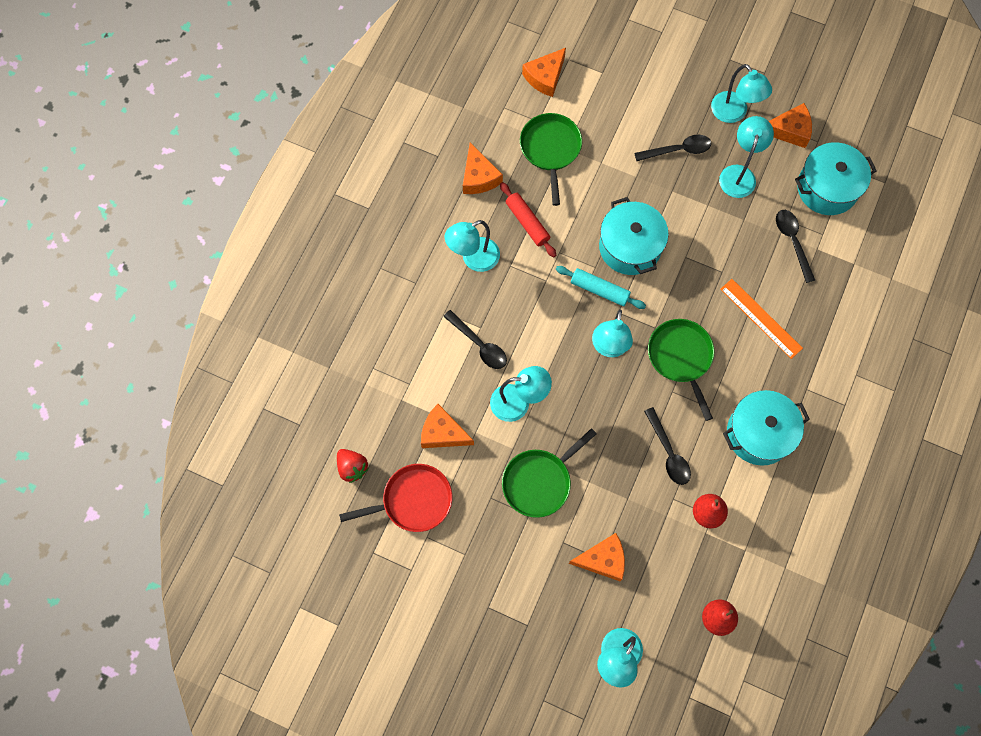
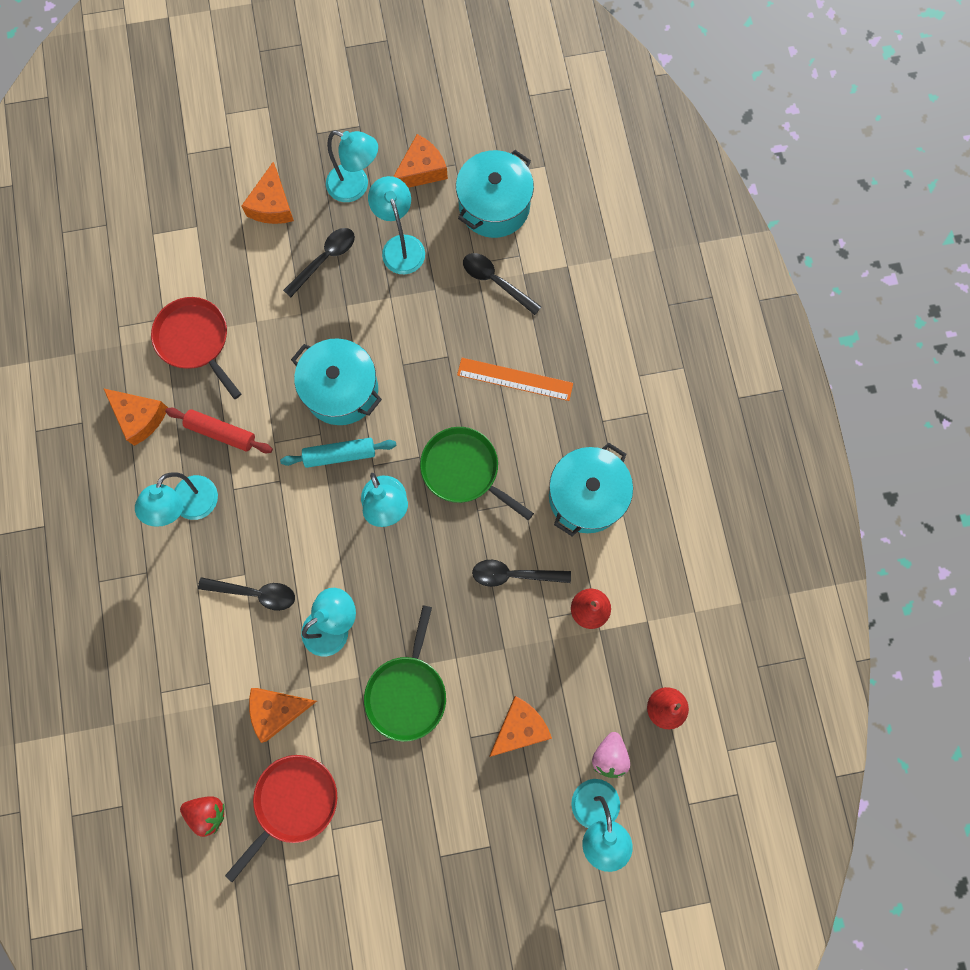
camera: 35 degrees left, 5 degrees up
green pan [520,113,582,206] -> red pan [151,297,241,399]
orange cheese [522,48,566,97] -> orange cheese moved to [242,162,294,224]
black spoon [644,407,691,485] -> black spoon turned 150 degrees clockwise [472,560,571,587]
none -> pink strawberry [592,732,630,778]

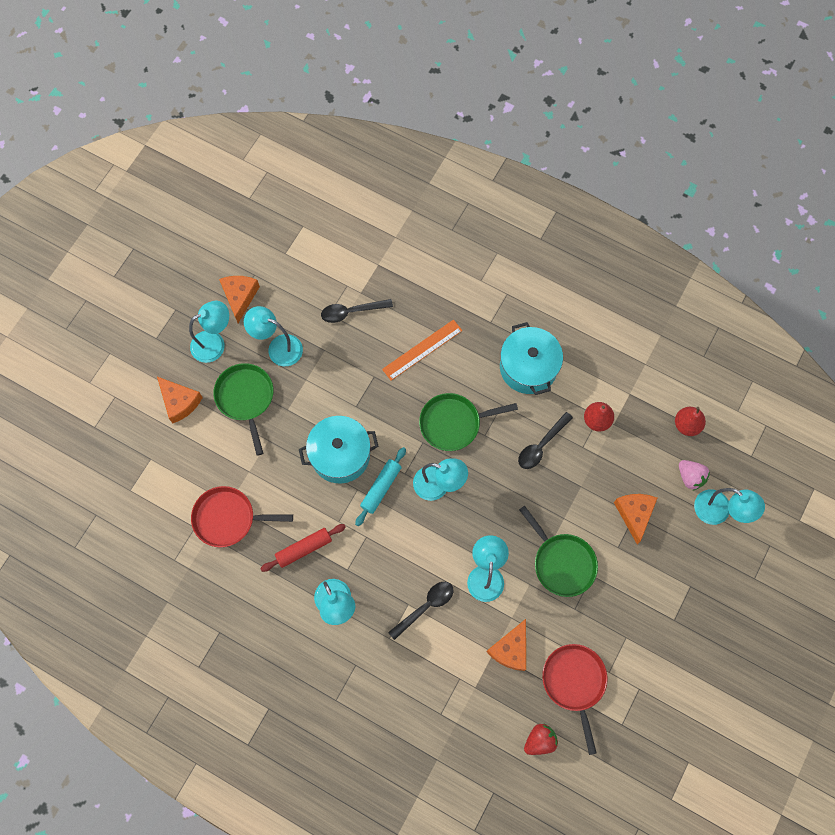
camera: 50 degrees left, 5 degrees down
orange cheese [103,388,168,446] -> none
black spoon [283,228,355,297] -> green pan [213,363,274,456]
turquoise pot [456,150,534,238] -> none

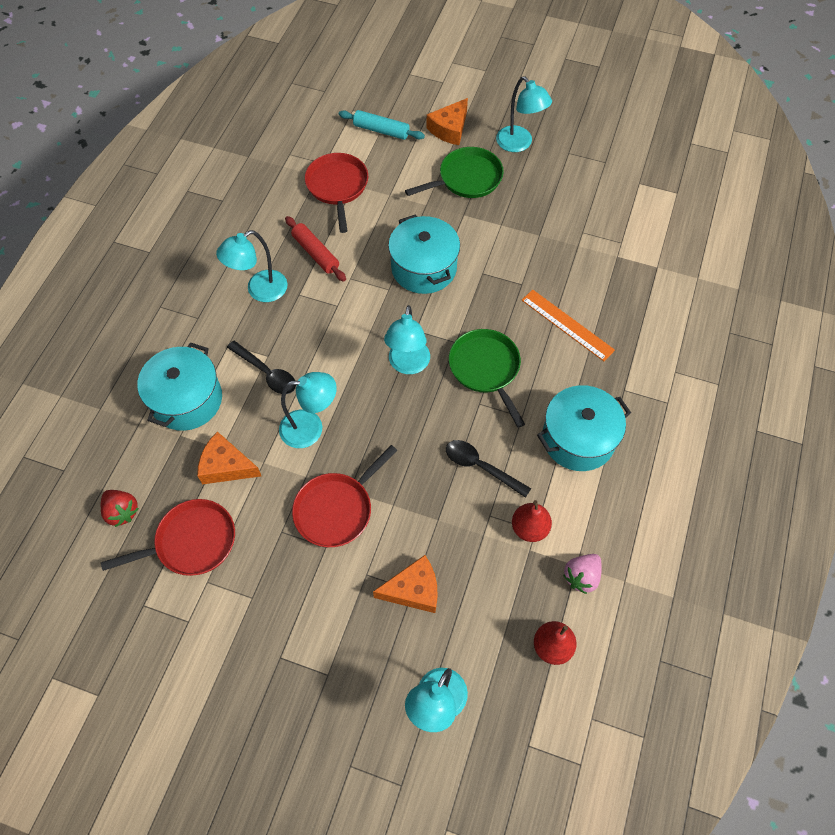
camera: 80 degrees right, 10 degrees down
orange cheese [219,276,260,323] -> none
turquoise lamp [244,306,303,366] -> none
black spoon [321,299,393,323] -> none
turquoise rolling pin [355,447,406,526] -> turquoise rolling pin moved to [339,110,425,140]
green pan [519,506,598,597] -> red pan [292,445,398,547]
pink strawberry [679,460,710,491] -> pink strawberry moved to [563,554,602,594]
none -> turquoise pot [137,342,222,431]

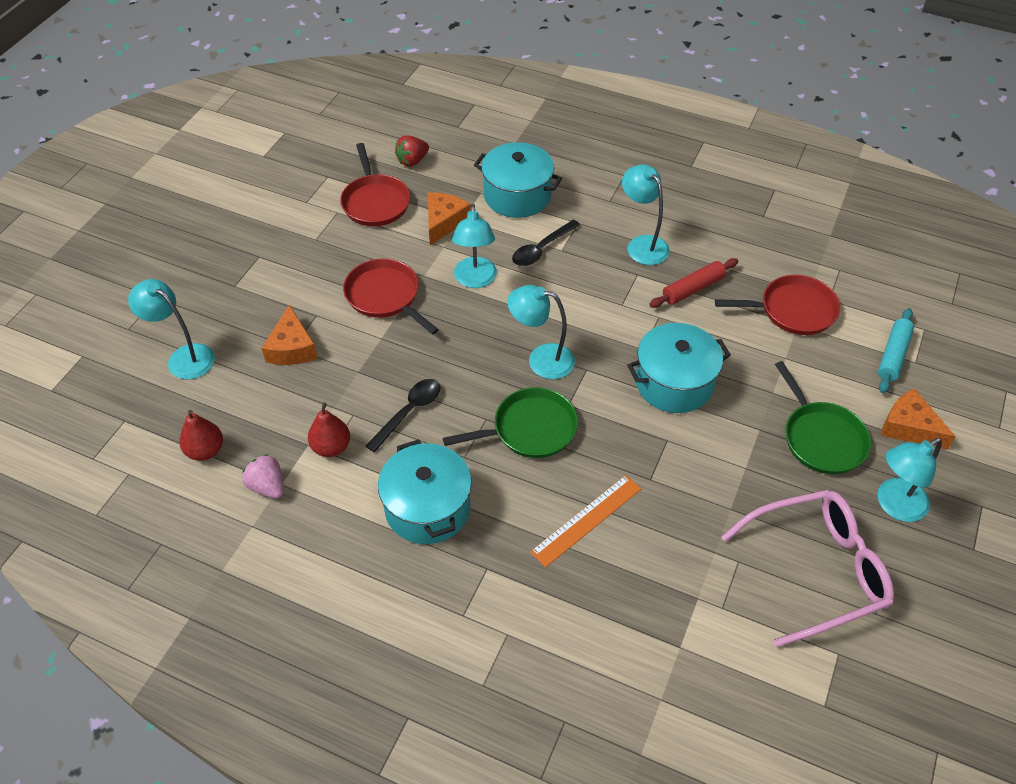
camera: 95 degrees right, 10 degrees down
none -> pink glasses [721,490,894,647]

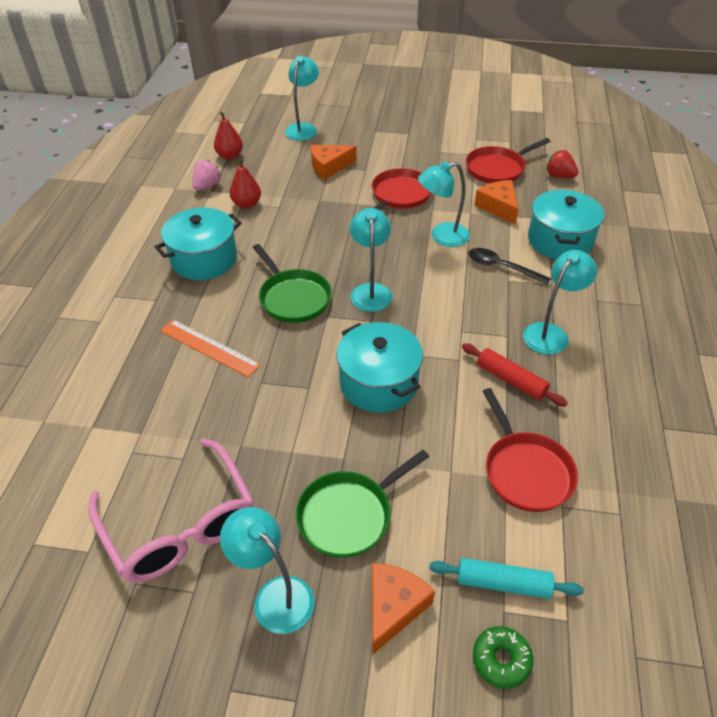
camera: 75 degrees right, 5 degrees down
black spoon [366,379,440,453] -> none
orange cheese [428,192,471,245] -> orange cheese turned 120 degrees counterclockwise [474,180,519,225]
none -> green donut [473,626,533,689]

